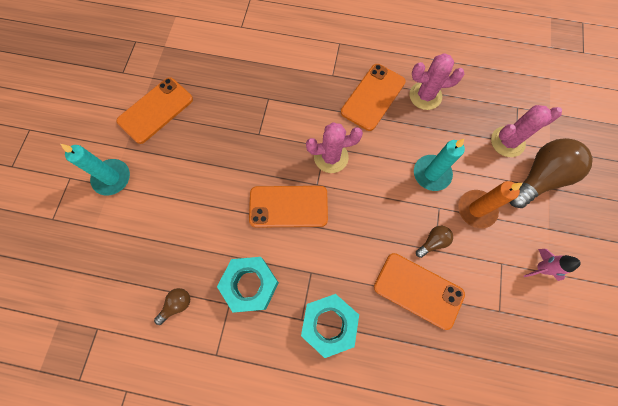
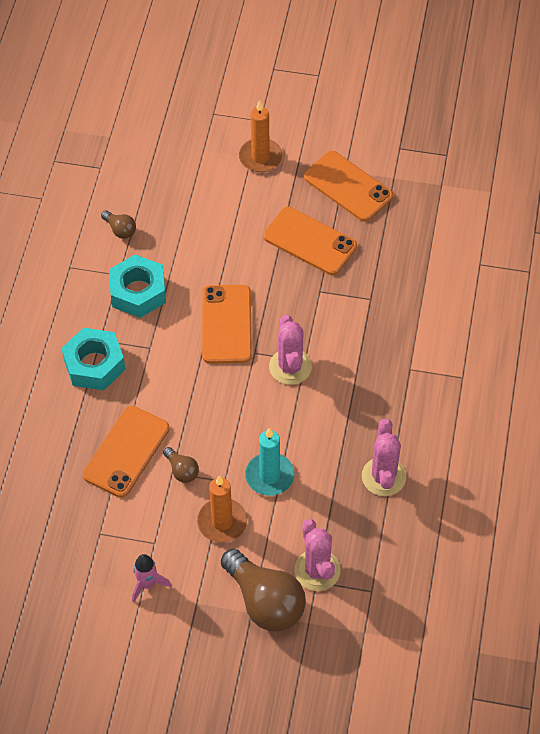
camera: 90 degrees right, 15 degrees down
turquoise candle [60,144,130,195] -> orange candle [239,100,282,172]
orange phone [341,64,406,131] -> orange phone moved to [263,207,357,275]

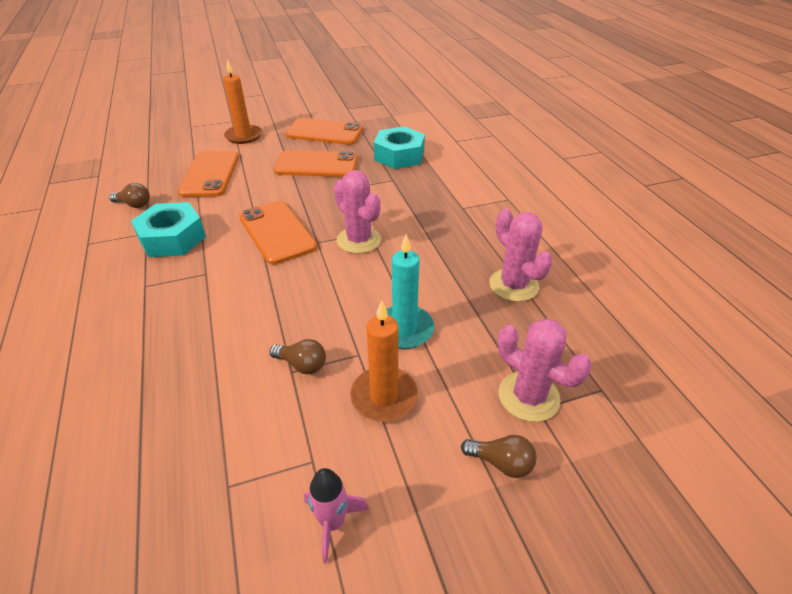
camera: 30 degrees left, 15 degrees down
turquoise nut [61,328,126,390] -> turquoise nut moved to [374,126,425,169]
orange phone [83,406,170,498] -> orange phone moved to [178,151,239,197]
brown light bulb [221,548,306,631] -> brown light bulb [461,435,537,478], size x0.46

